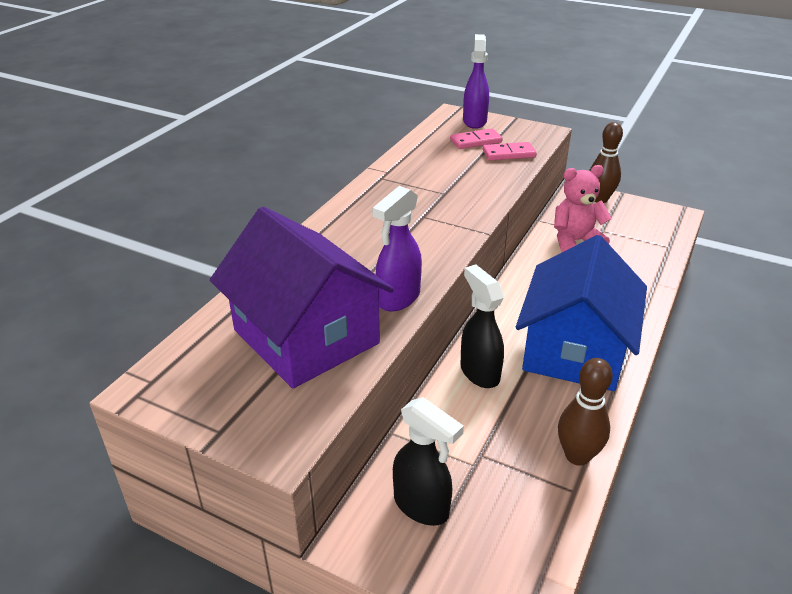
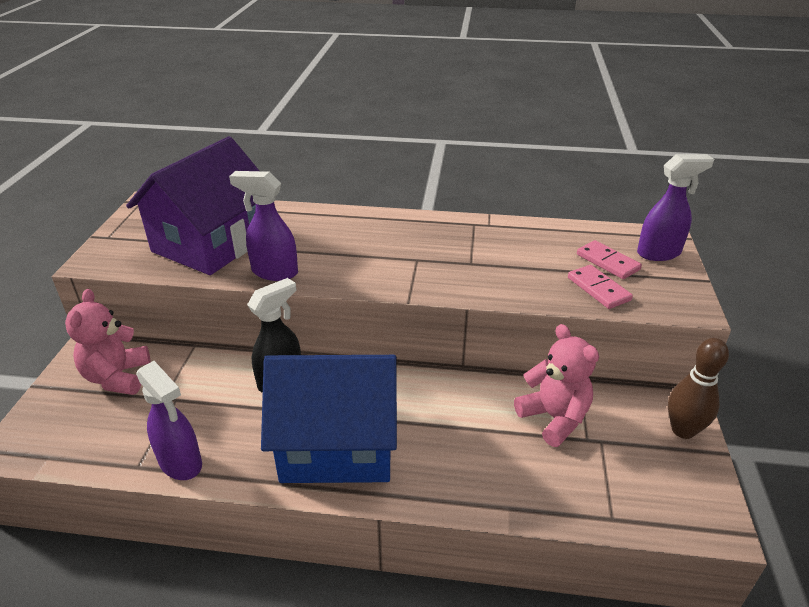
camera: 70 degrees right, 0 degrees up
black spray bottle [393,397,464,526] -> pink teddy bear [65,289,150,395]
brown bowling pin [558,358,613,466] -> purple spray bottle [136,361,202,480]

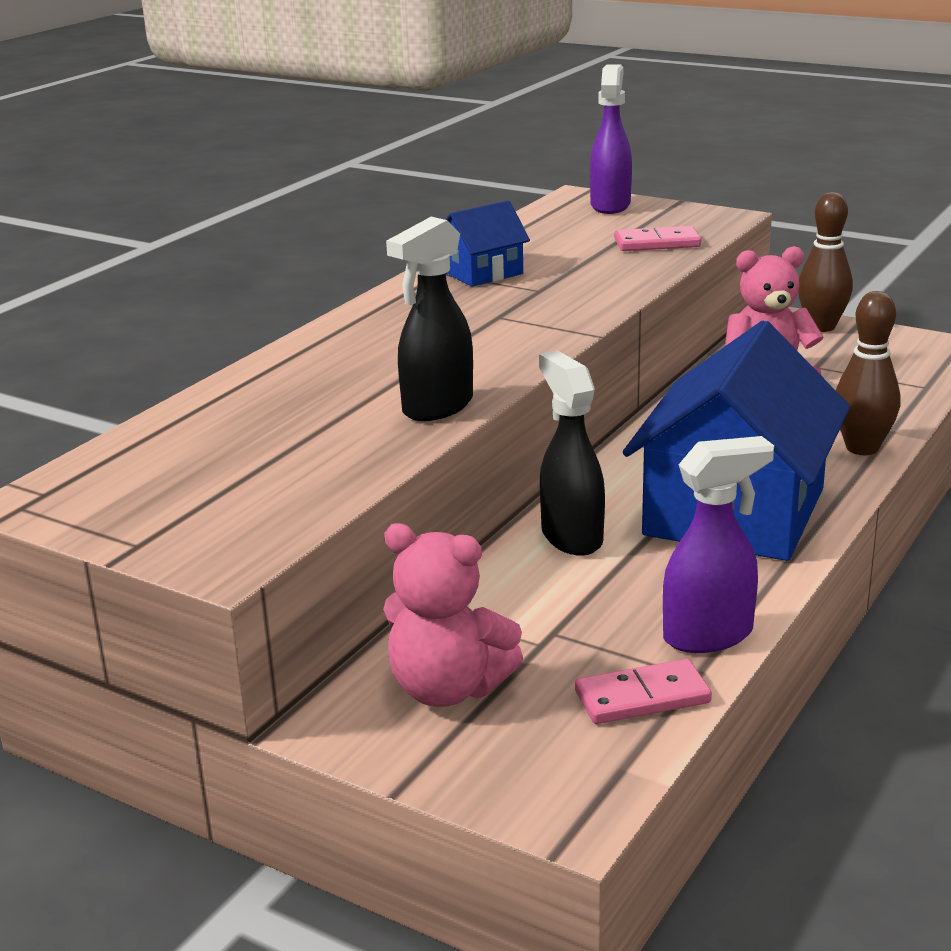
camera: 65 degrees left, 10 degrees down
purple house [126,136,259,275] -> none
purple spray bottle [229,171,298,281] -> black spray bottle [386,217,473,421]
pink domino [577,240,642,279] -> pink domino moved to [575,659,712,724]
none -> blue house [445,200,530,287]
none -> brown bowling pin [836,291,901,455]

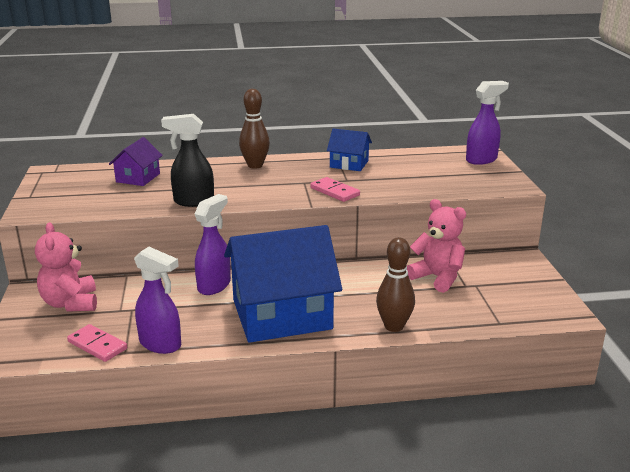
camera: 50 degrees right, 0 degrees up
black spray bottle [539,351,605,556] -> purple spray bottle [195,194,231,295]
pink domino [614,226,701,251] -> pink domino moved to [310,177,360,202]
brown bowling pin [798,192,853,332] -> brown bowling pin moved to [239,89,270,169]
none -> purple house [109,137,163,186]

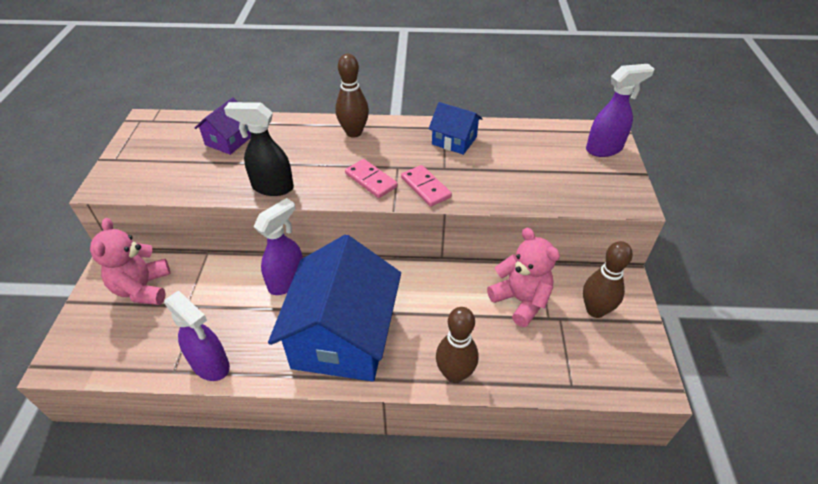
camera: 10 degrees right, 20 degrees up
pink domino [67,324,127,362] -> pink domino moved to [345,159,398,198]
blue house [224,225,342,343] -> blue house turned 75 degrees counterclockwise [268,235,401,382]
none -> brown bowling pin [583,241,633,318]

